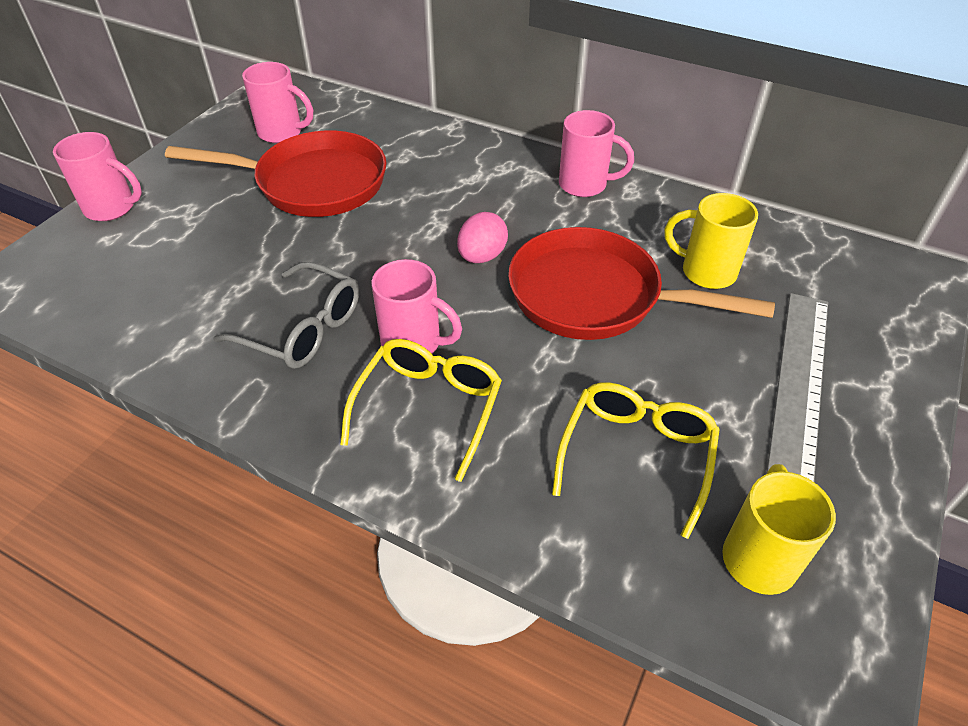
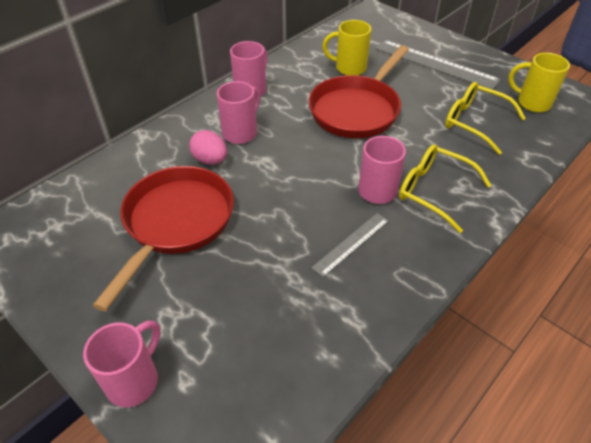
camera: 75 degrees left, 0 degrees up
grey glasses [213,262,359,369] -> grey ruler [311,213,389,277]
pink mug [242,62,313,143] -> pink mug moved to [217,81,260,144]
pink egg [457,212,508,263] -> pink egg moved to [189,130,227,165]
yellow mug [664,193,758,289] -> yellow mug turned 60 degrees clockwise [322,20,371,76]

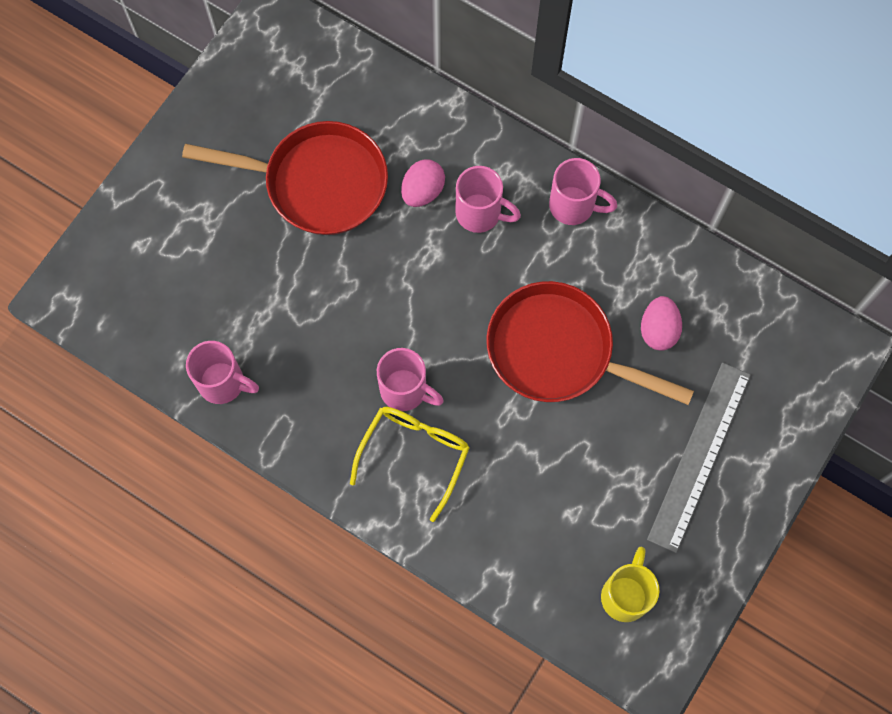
camera: 80 degrees right, 25 degrees up
pink mug [83,321,161,407] -> pink mug moved to [186,341,259,404]
grey ruler [311,213,389,277] -> none
yellow mug [322,20,371,76] -> pink egg [641,296,682,350]
yellow glasses [445,82,526,155] -> none

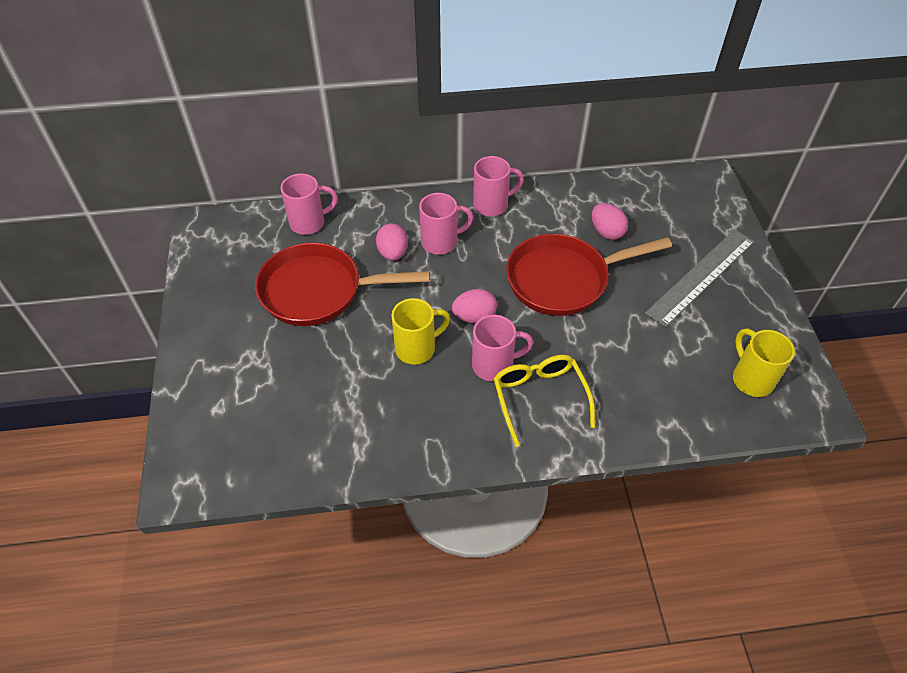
camera: 40 degrees left, 20 degrees down
red pan [182,121,388,235] -> red pan turned 150 degrees counterclockwise [255,243,430,326]
pink mug [186,341,259,404] -> pink mug moved to [281,174,338,235]
grey ruler [647,362,751,553] -> grey ruler turned 60 degrees clockwise [645,229,755,327]
none -> yellow mug [391,298,450,365]
none -> pink egg [452,289,497,323]

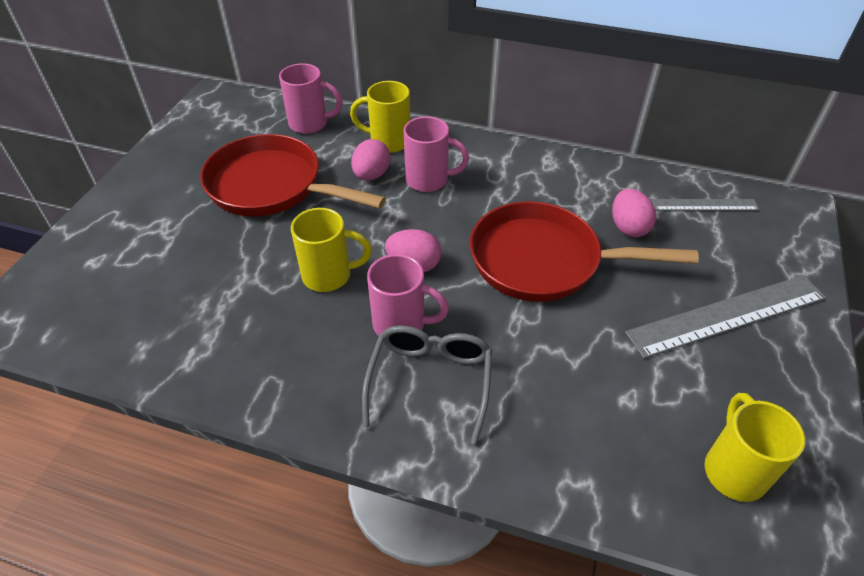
camera: 25 degrees right, 5 degrees down
pink mug [473,156,524,216] -> none
yellow glasses [493,355,595,447] -> grey glasses [362,325,492,445]
none -> yellow mug [350,81,410,153]
none -> grey ruler [651,199,759,211]

